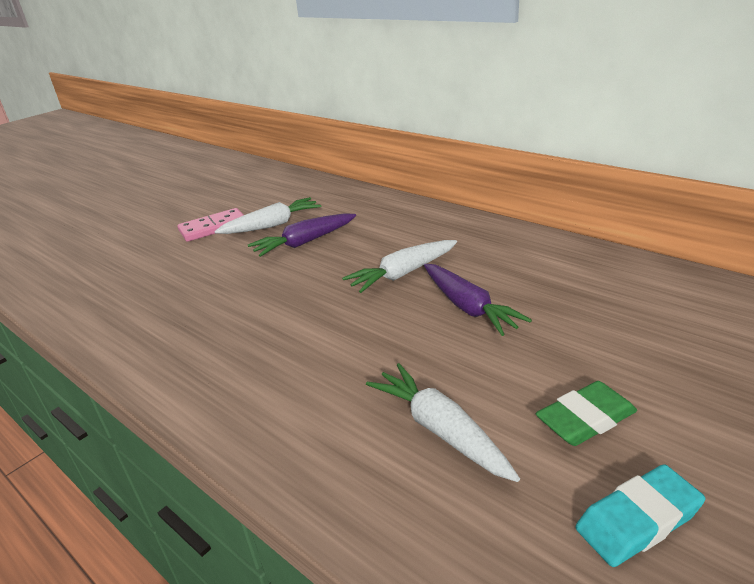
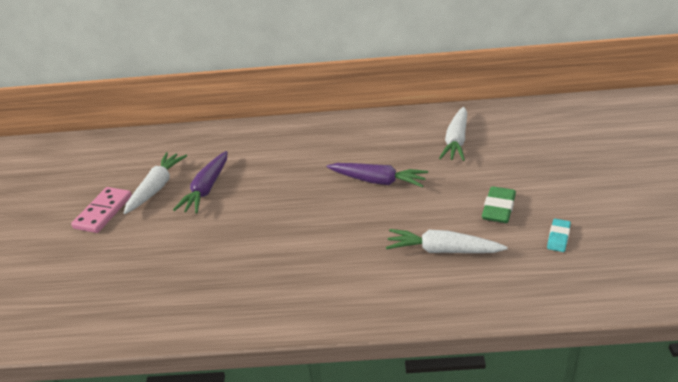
camera: 40 degrees left, 5 degrees up
white carrot [342,240,457,293] -> white carrot moved to [439,107,467,161]
turquoise eraser [576,464,705,567] -> turquoise eraser [547,219,571,252], size x0.65

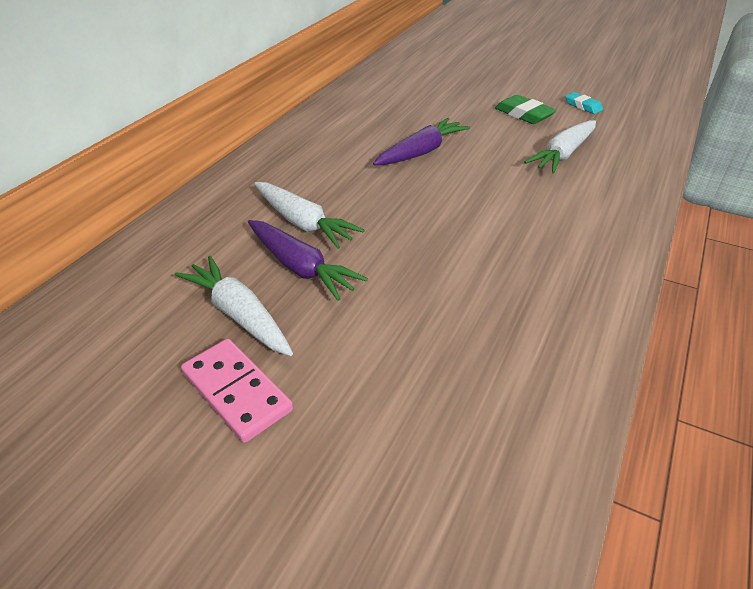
camera: 65 degrees left, 5 degrees up
white carrot [439,107,467,161] -> white carrot moved to [254,182,365,249]

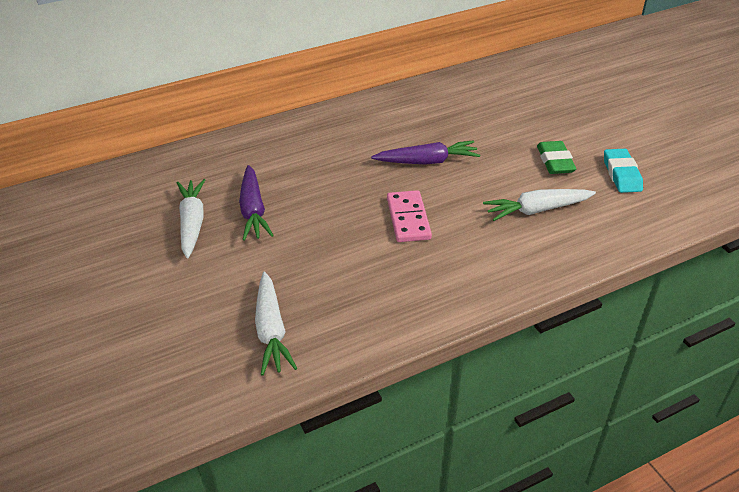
camera: 35 degrees right, 0 degrees up
pink domino [181,339,293,443] -> pink domino moved to [387,190,432,242]
white carrot [254,182,365,249] -> white carrot moved to [255,271,297,376]
turquoise eraser [566,92,603,114] -> turquoise eraser [604,149,643,193], size x1.54

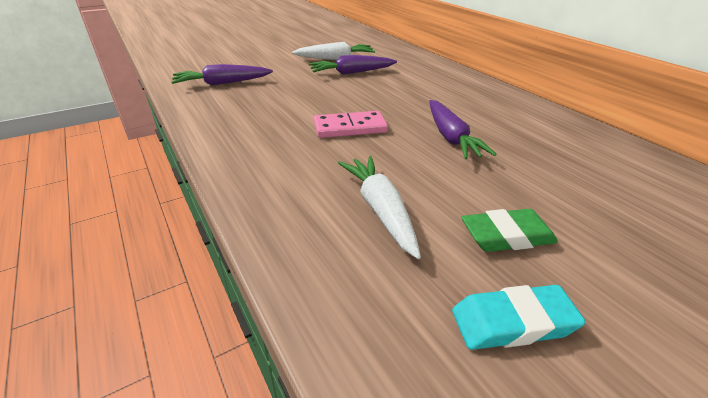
camera: 85 degrees right, 5 degrees down
white carrot [255,271,297,376] -> purple carrot [171,64,273,86]

